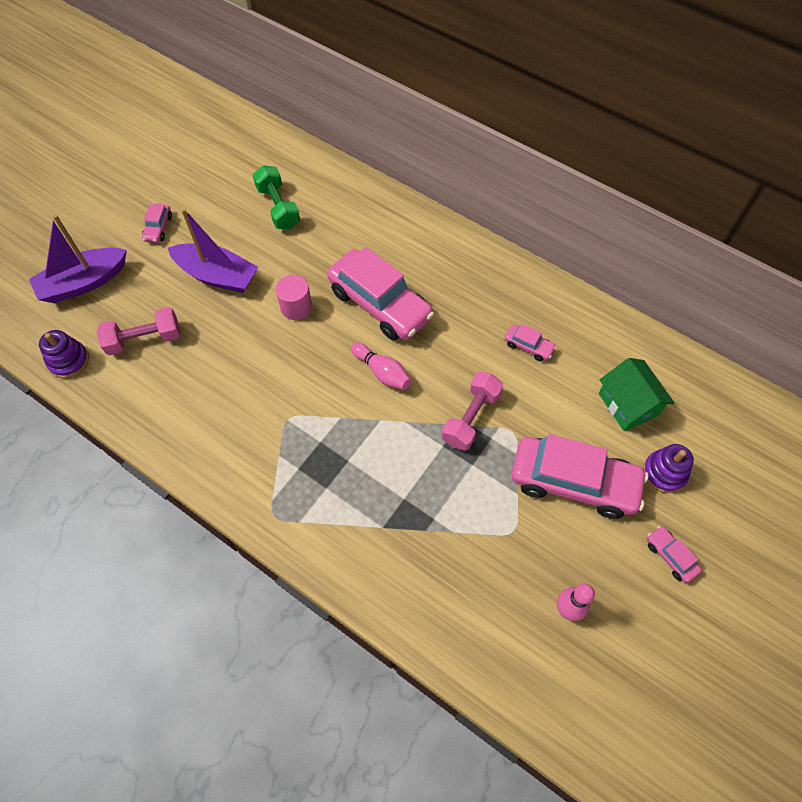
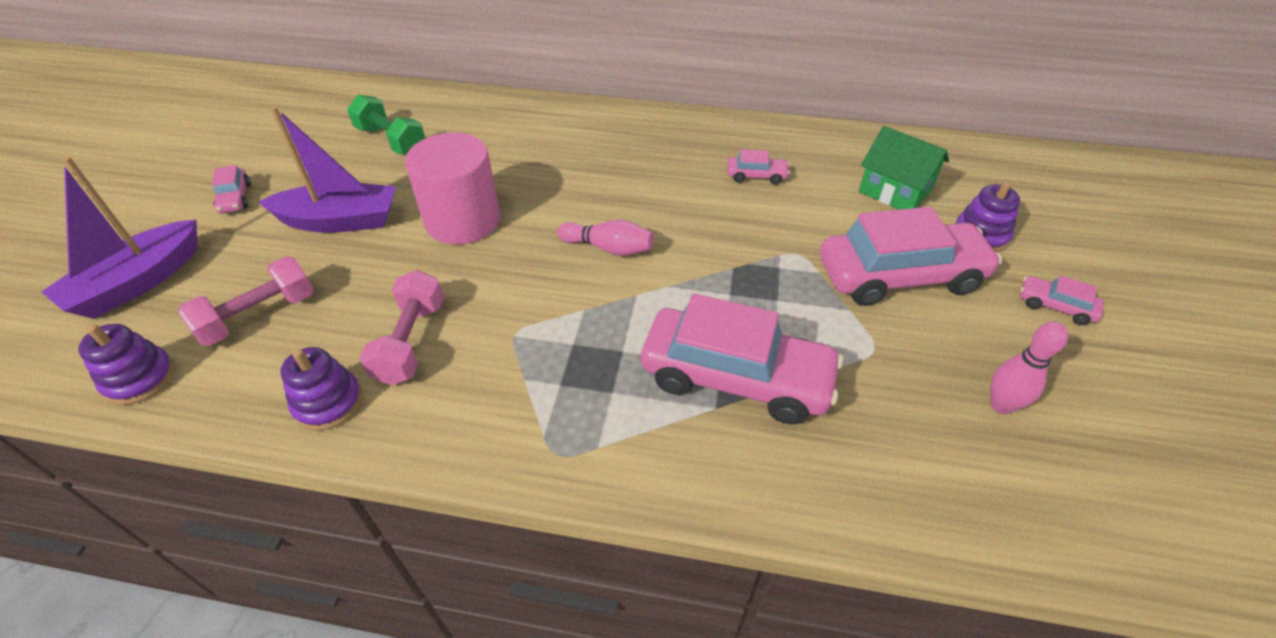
camera: 25 degrees left, 15 degrees down
pink cylinder [276,275,312,320] -> pink cylinder [405,132,500,245], size x1.76
pink car [327,247,434,340] -> pink car moved to [641,293,843,425]
pink dumbbell [442,372,503,451] -> pink dumbbell moved to [359,270,444,385]
none -> purple stacking toy [280,347,362,431]

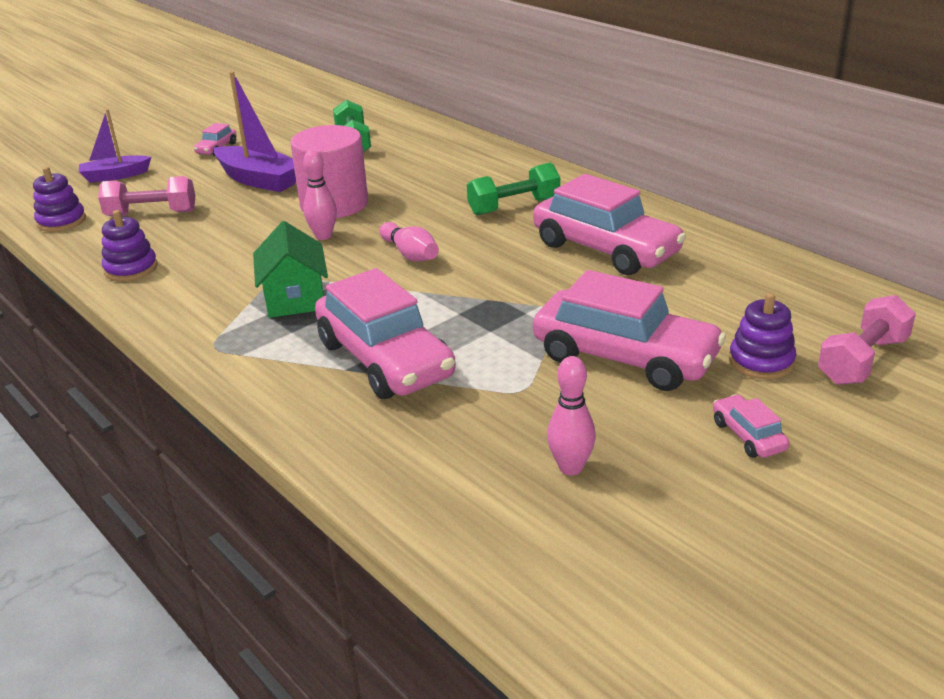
camera: 40 degrees right, 15 degrees down
purple boat [41,157,198,319] -> purple boat [79,109,151,183], size x0.65
pink dumbbell [359,270,444,385] -> pink dumbbell moved to [818,295,916,385]
pink car [728,149,790,185] -> pink car [533,174,686,275], size x2.32
green house [859,126,949,210] -> green house moved to [253,221,328,318]
none -> pink bowling pin [303,150,337,240]
none -> green dumbbell [467,163,560,215]

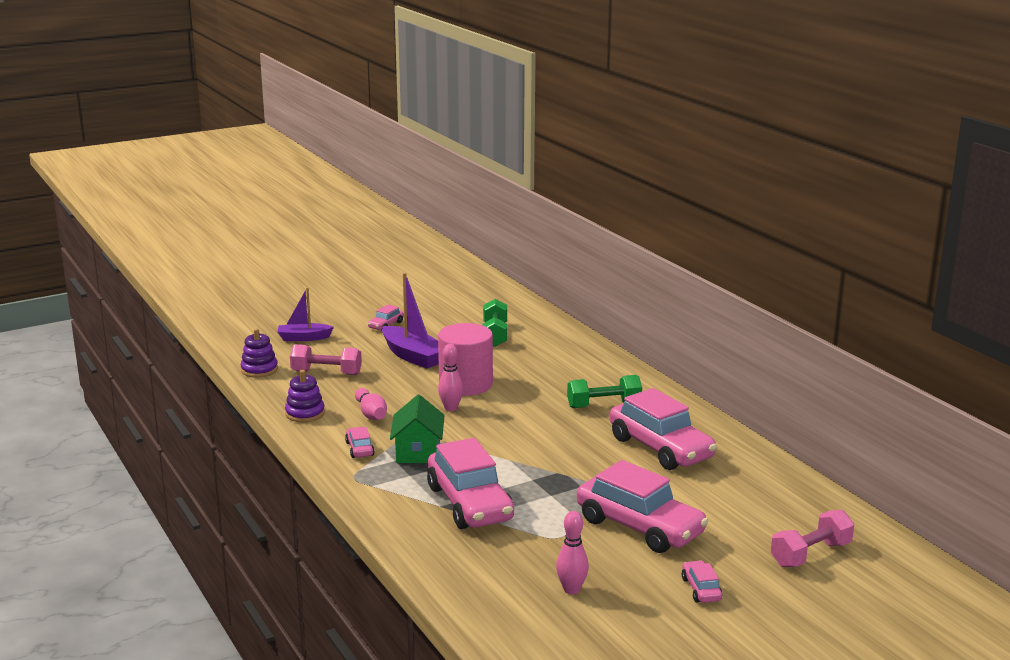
camera: 10 degrees right, 10 degrees down
pink bowling pin [379,222,439,262] -> pink bowling pin moved to [355,388,387,420]
purple stacking toy [729,293,796,379] -> none
none -> pink car [345,427,375,458]

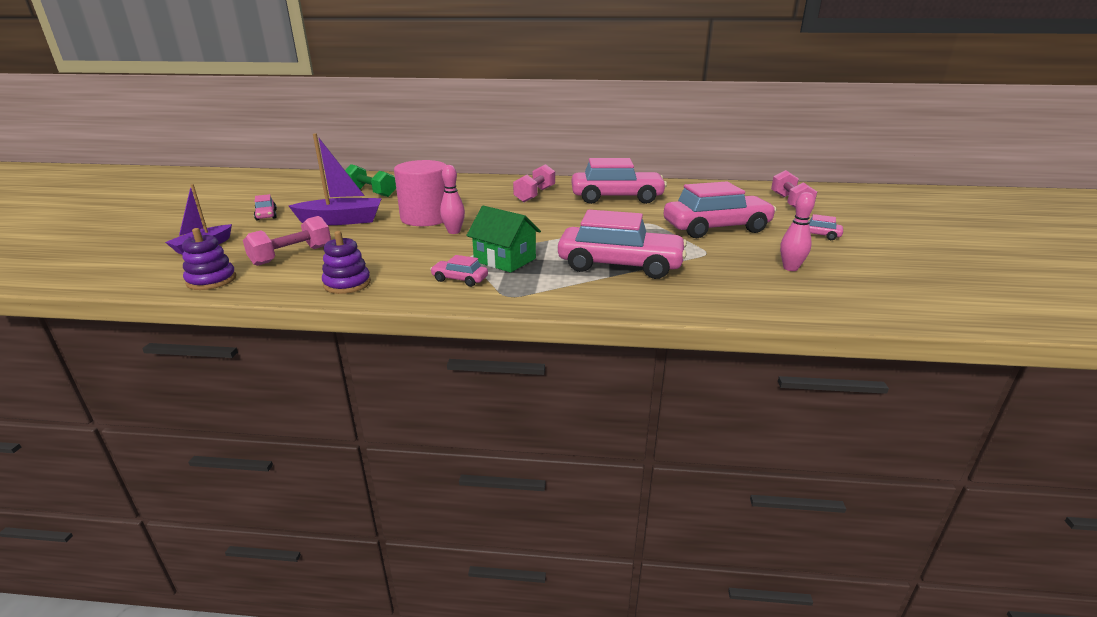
camera: 55 degrees left, 5 degrees up
pink bowling pin [355,388,387,420] -> none
green dumbbell [567,375,642,408] -> pink dumbbell [513,164,555,202]

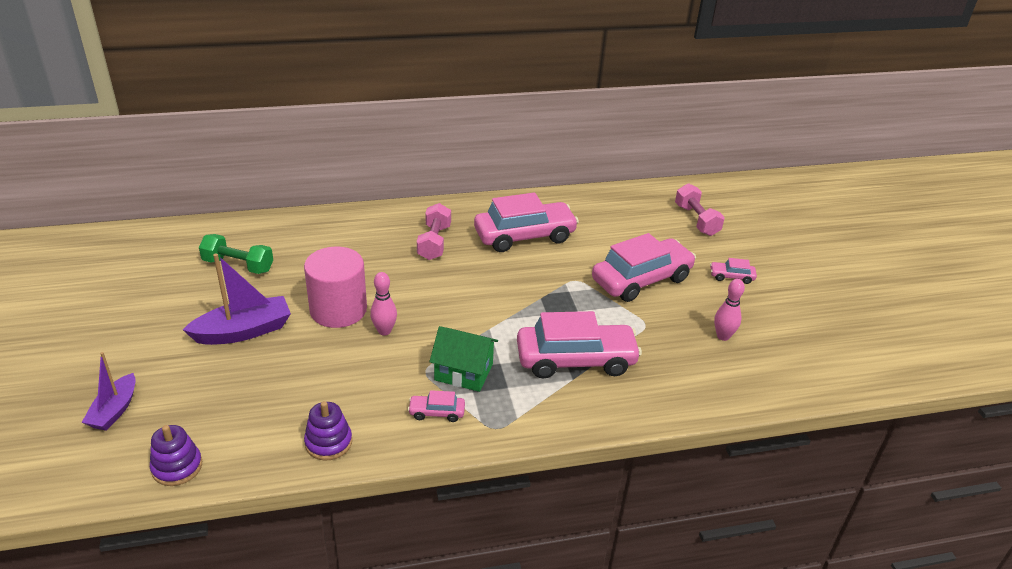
camera: 20 degrees left, 10 degrees up
pink dumbbell [243,216,331,266] -> none
pink car [254,194,277,220] -> none

